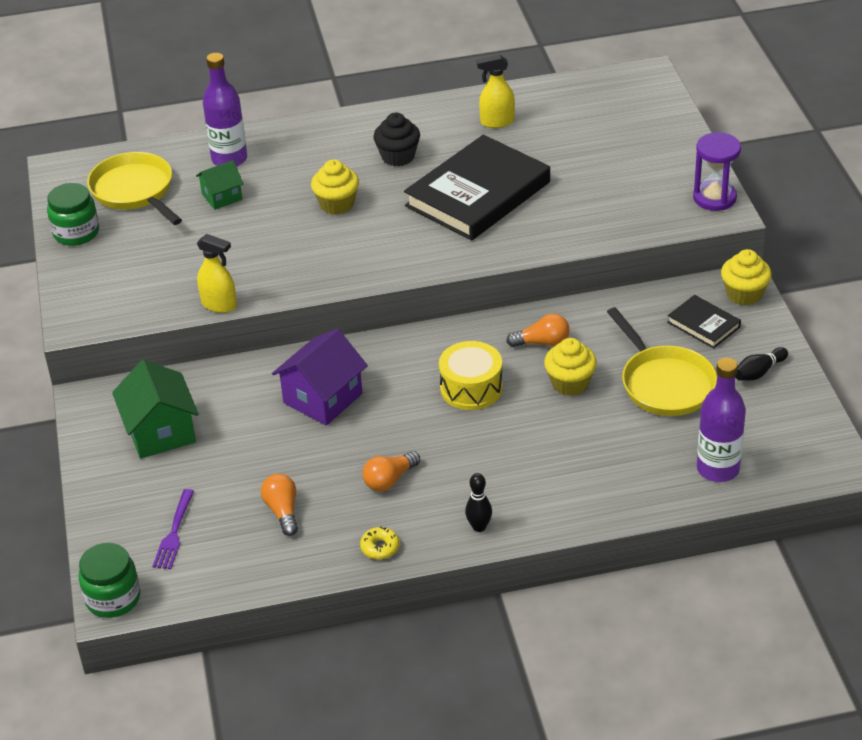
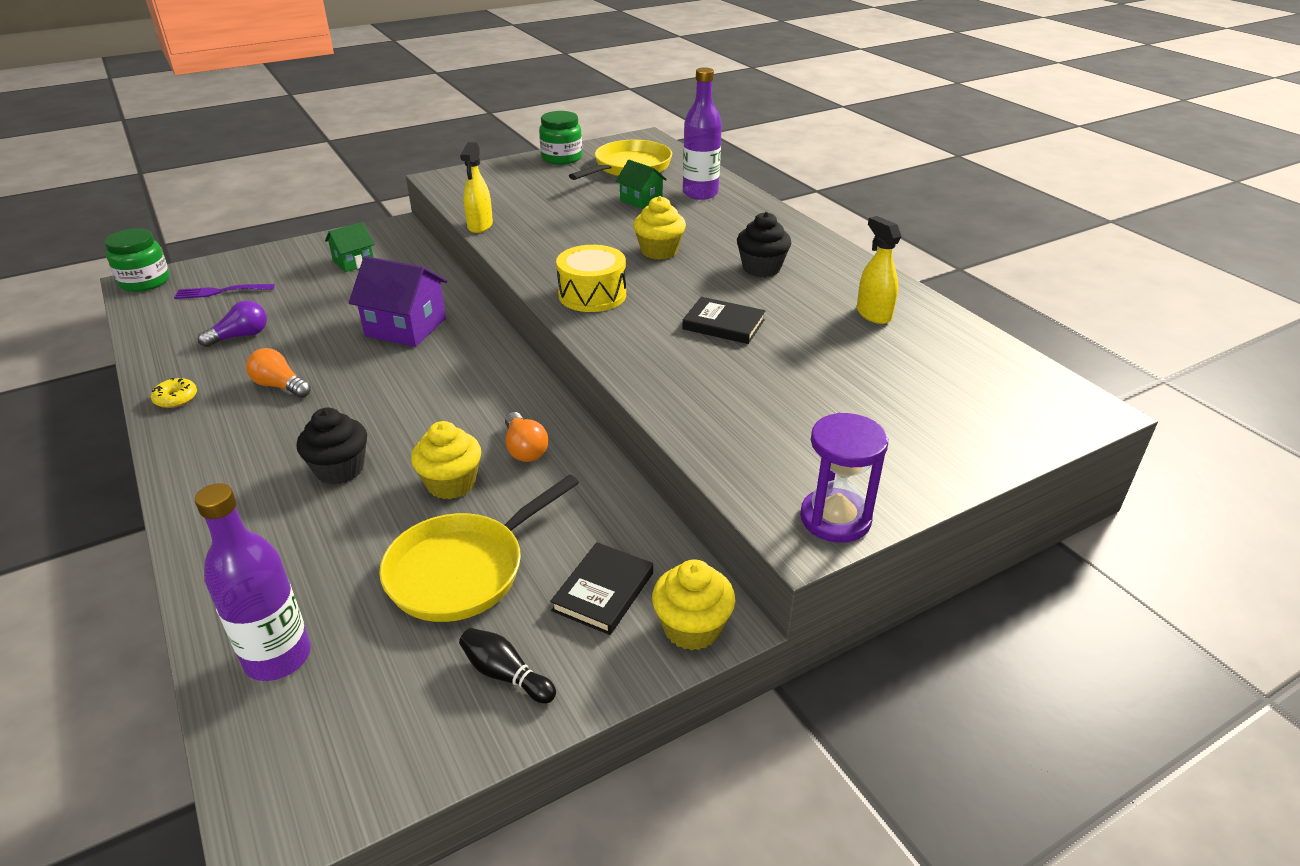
camera: 70 degrees right, 5 degrees down
green house [112,360,199,459] -> green house [325,222,374,272], size x0.60
orange light bulb [261,474,298,536] -> purple light bulb [198,300,267,347]
black book [404,135,550,241] -> black book [682,297,765,344], size x0.46
yellow drum [439,341,503,410] -> yellow drum moved to [556,245,626,312]
black bowling pin [465,473,492,532] -> none
none -> black cupcake [297,407,367,485]

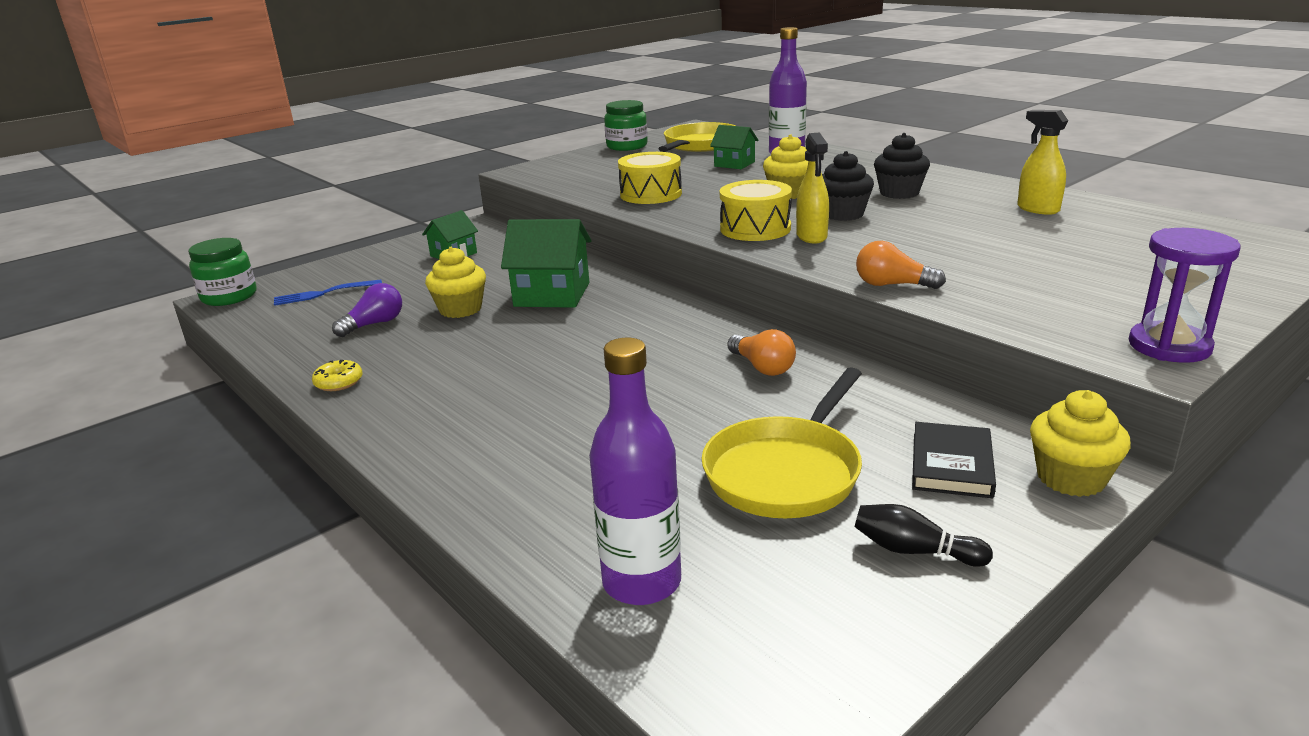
camera: 10 degrees left, 10 degrees down
purple fork [174,284,275,299] -> blue fork [274,280,382,306]
orange light bulb [246,348,311,398] -> orange light bulb moved to [856,241,946,289]
black cupcake [297,407,367,485] -> black cupcake moved to [822,151,874,221]
purple house [349,256,448,347] -> green house [501,219,592,308]
yellow cupcake [411,421,481,499] -> yellow cupcake moved to [425,247,486,318]
yellow spray bottle [460,142,493,233] -> yellow spray bottle moved to [796,132,829,243]
black book [682,297,765,344] -> none
none -> yellow drum [618,152,682,204]

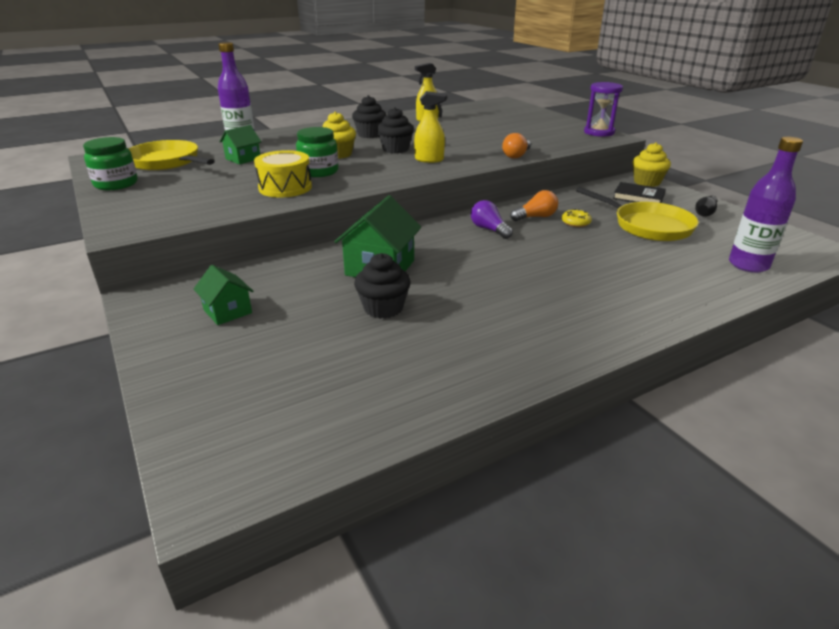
camera: 80 degrees left, 5 degrees up
green jar [188,238,257,306] -> green jar moved to [296,127,339,177]
blue fork [274,280,382,306] -> none
yellow donut [312,360,362,391] -> yellow donut moved to [562,209,592,227]
purple light bulb [332,283,402,337] -> purple light bulb moved to [471,200,513,239]
yellow cupcake [425,247,486,318] -> black cupcake [354,253,411,319]
yellow drum [720,180,792,241] -> none

